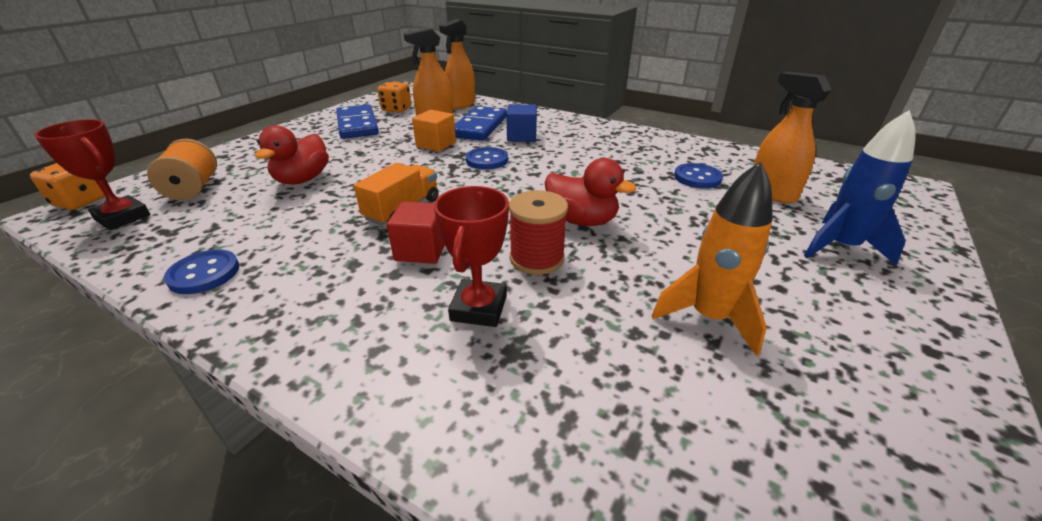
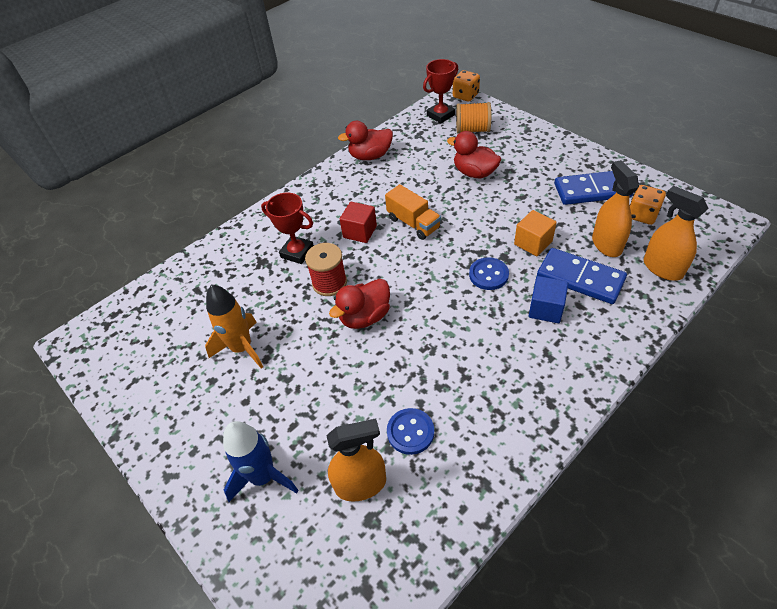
camera: 110 degrees right, 15 degrees up
blue button [164,249,239,294] -> red duck [338,121,393,160]

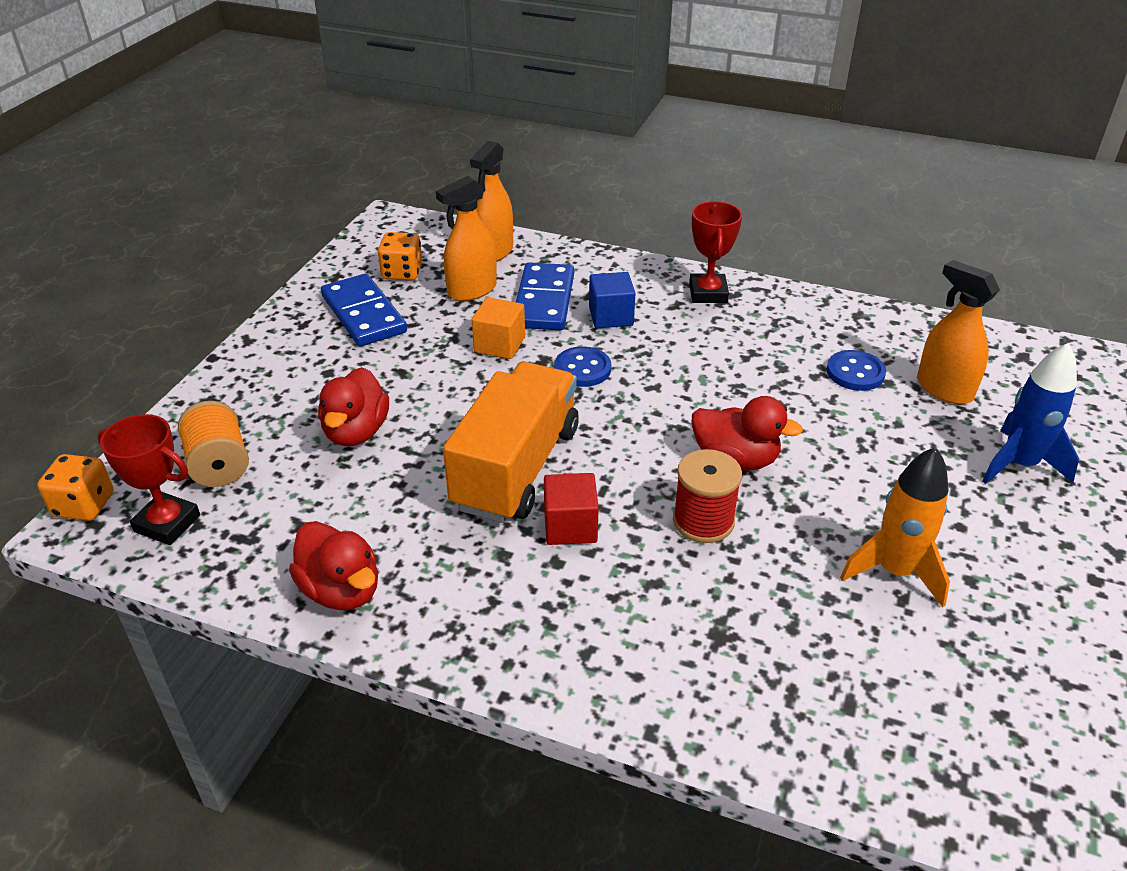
camera: 120 degrees left, 10 degrees down
red trophy [261,193,314,264] -> red trophy moved to [689,201,742,303]
orange truck [385,184,441,240] -> orange truck [443,362,579,523], size x1.75

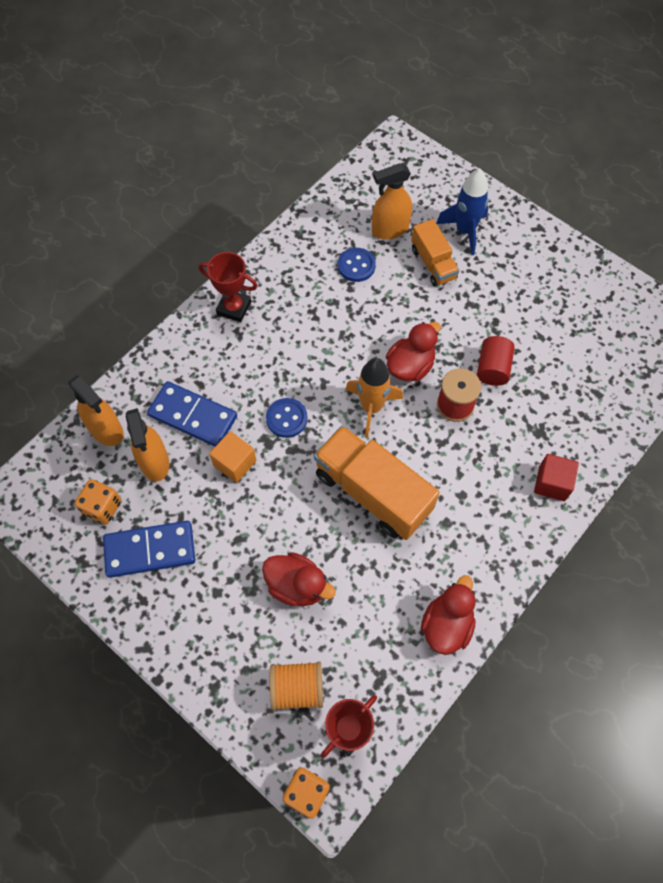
camera: 70 degrees left, 25 degrees up
red duck [289,521,378,610] -> red duck turned 45 degrees counterclockwise [421,575,476,655]
red cube [544,473,599,545] -> red cube moved to [534,454,579,501]
blue cube [589,272,636,328] -> none
orange rocket [840,447,950,607] -> orange rocket moved to [345,358,403,438]
none -> orange truck [411,219,459,287]
none -> red cylinder [477,336,515,386]

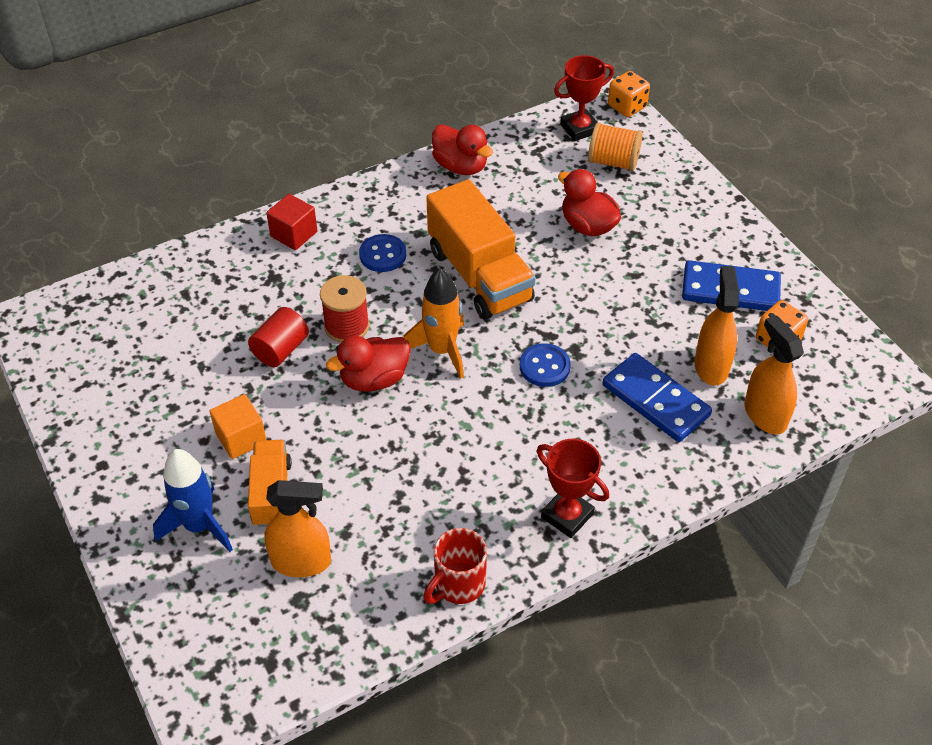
camera: 160 degrees left, 15 degrees down
orange cube [209,431,256,483] -> orange cube moved to [210,394,266,459]
blue button [338,248,376,282] -> blue button moved to [359,234,406,272]
red duck [421,575,476,655] -> red duck turned 90 degrees counterclockwise [432,124,493,175]
none -> red mug [423,528,487,604]

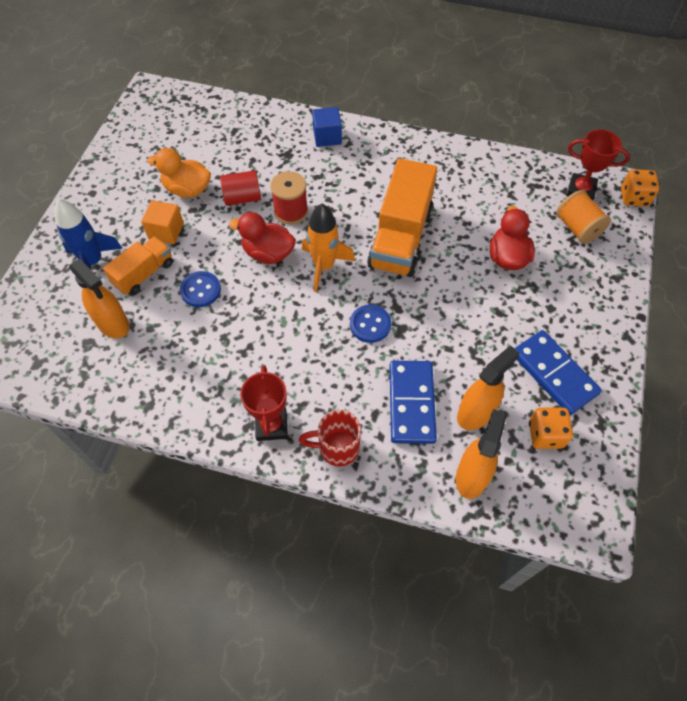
camera: 45 degrees right, 10 degrees up
red cube [266,194,318,250] -> blue cube [312,107,342,147]
blue button [359,234,406,272] -> blue button moved to [180,271,221,307]
red mug [423,528,487,604] -> red mug moved to [299,410,361,466]
red duck [432,124,493,175] -> none
none -> orange duck [147,148,211,198]

